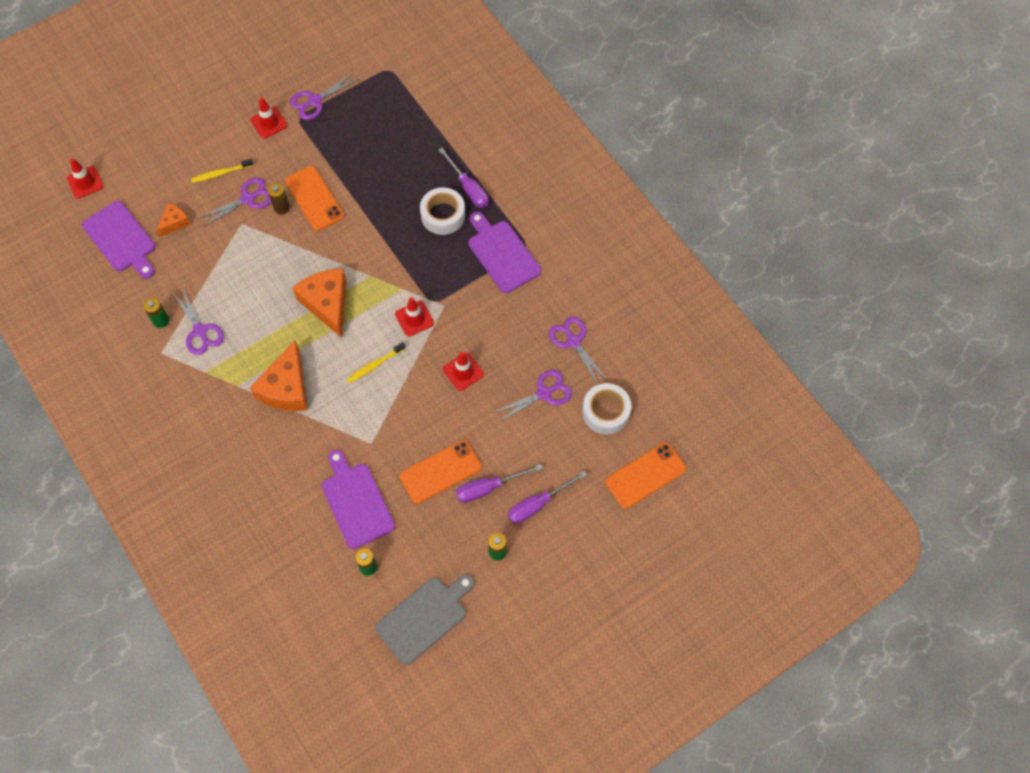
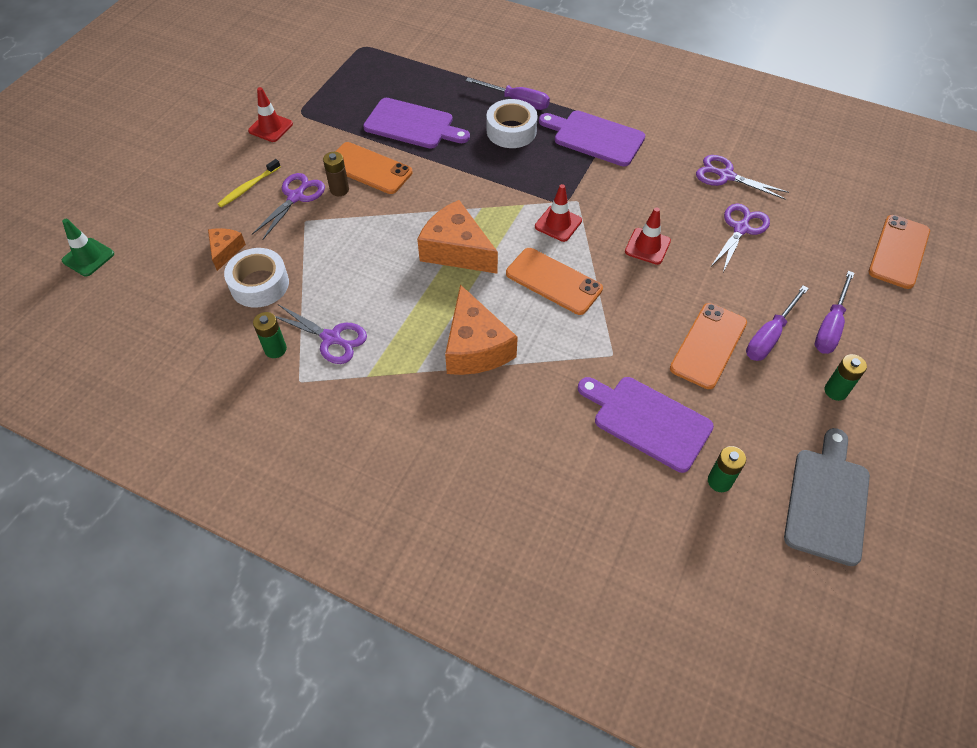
camera: 30 degrees left, 10 degrees down
red traffic cone [67,158,104,199] -> green traffic cone [62,219,114,277]
purple cutting board [82,201,156,279] -> purple cutting board moved to [363,98,470,149]
purple scissors [290,73,360,120] -> none
yellow toothbrush [347,342,406,383] -> orange phone [506,248,603,315]
white tape [582,383,631,434] -> white tape moved to [224,248,289,308]

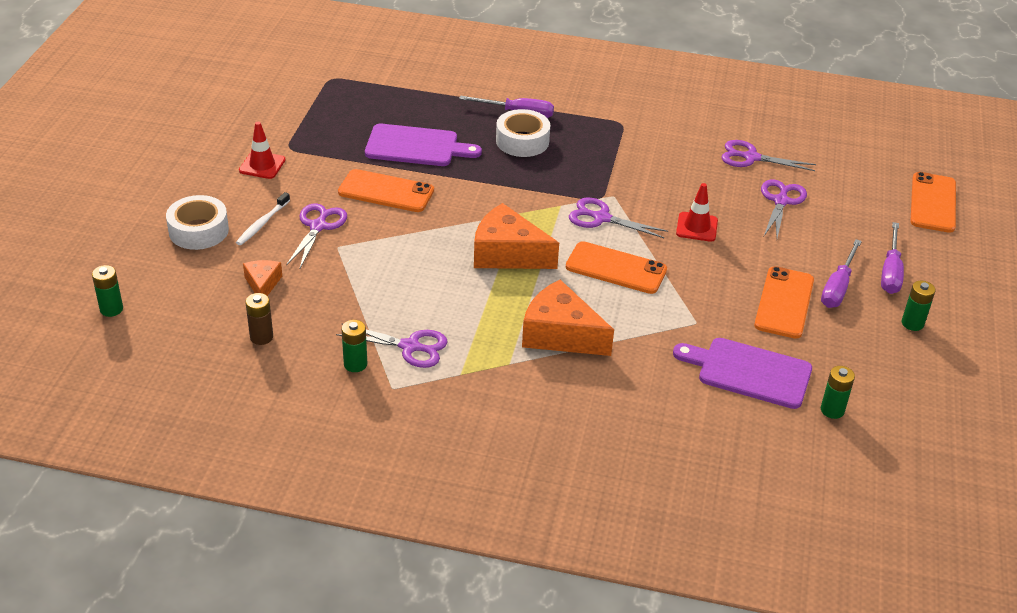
camera: 15 degrees left, 15 degrees down
green traffic cone [62,219,114,277] -> green battery [92,265,123,317]
yellow toothbrush [218,159,281,208] -> white toothbrush [236,192,290,245]
white tape [224,248,289,308] -> white tape moved to [166,195,229,250]
brown battery [323,152,349,196] -> brown battery moved to [245,293,273,345]
orange cheese [445,284,518,375] -> orange cheese turned 150 degrees clockwise [522,280,614,356]
red traffic cone [535,184,582,242] -> purple scissors [569,198,668,238]
purple cutting board [539,111,645,167] -> none
grey cutting board [784,428,870,566] -> none

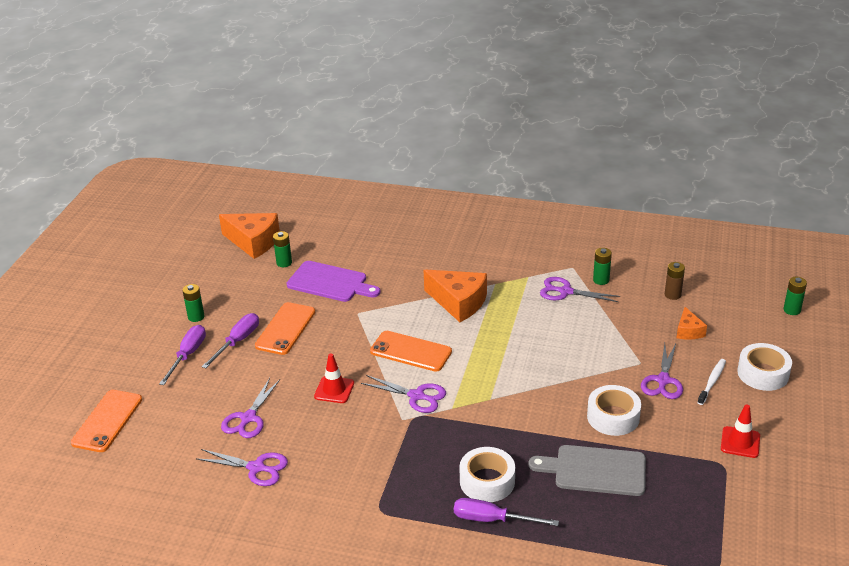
camera: 175 degrees left, 5 degrees down
orange phone [338,169,434,212] -> white tape [587,385,641,436]
purple cutting board [365,124,482,166] -> grey cutting board [529,445,646,496]
orange cheese [474,203,559,269] -> orange cheese moved to [219,213,280,259]

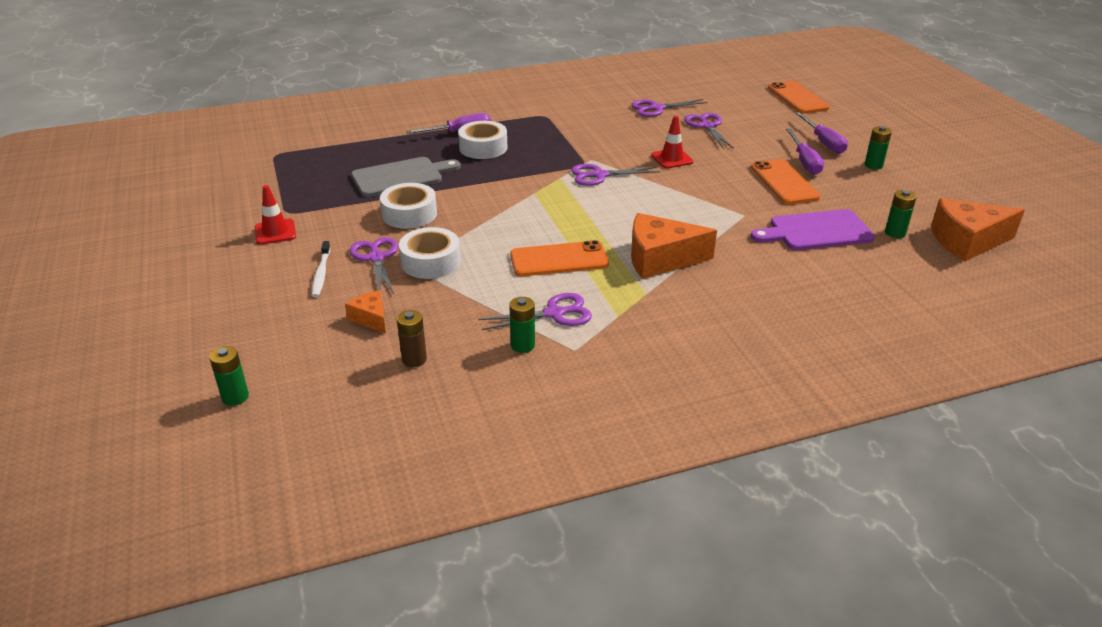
camera: 145 degrees right, 0 degrees up
orange phone [370,331,452,371] -> orange phone moved to [510,240,609,277]
white tape [737,343,792,391] -> white tape moved to [399,227,461,279]

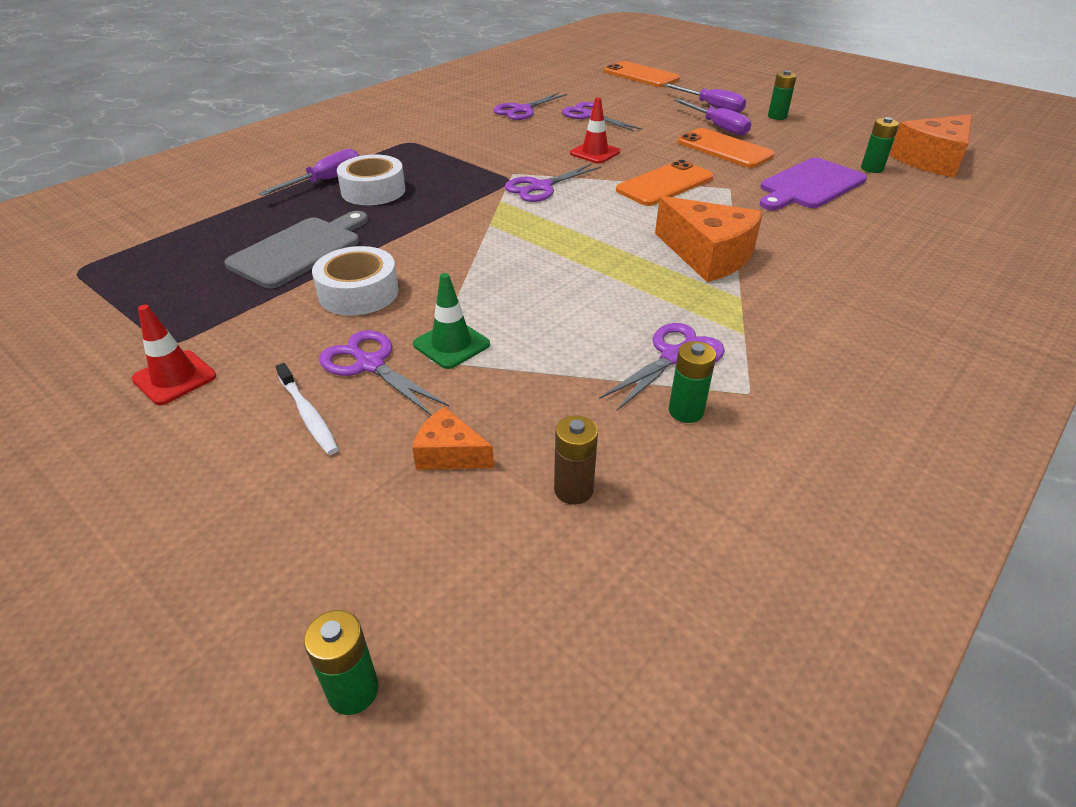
camera: 30 degrees left, 5 degrees up
white tape [399,227,461,279] -> green traffic cone [413,273,490,369]
orange phone [510,240,609,277] -> orange phone moved to [616,160,713,206]
orange cheese [631,213,717,279] -> orange cheese turned 105 degrees counterclockwise [655,196,763,282]

